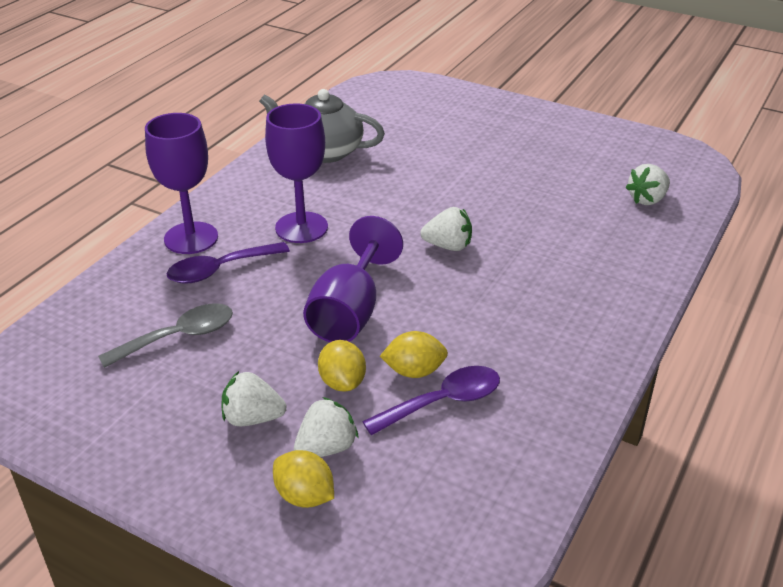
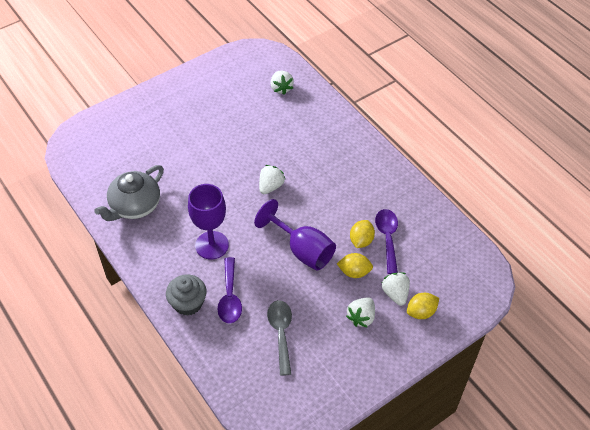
camera: 65 degrees left, 15 degrees up
purple goblet [145,113,218,254] -> grey cupcake [166,274,206,316]

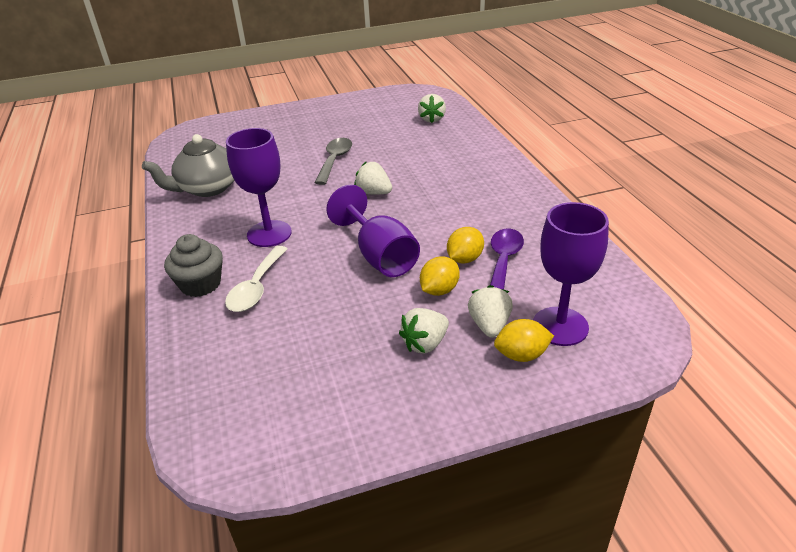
camera: 20 degrees right, 15 degrees down
purple spoon [218,257,242,324] -> white spoon [225,246,287,312]
white strawberry [259,165,285,194] -> white strawberry turned 105 degrees counterclockwise [354,162,392,195]
grey spoon [267,300,292,376] -> grey spoon moved to [315,138,352,185]
yellow lemon [337,253,373,278] -> yellow lemon turned 75 degrees counterclockwise [420,256,460,296]
none -> purple goblet [533,202,609,346]

